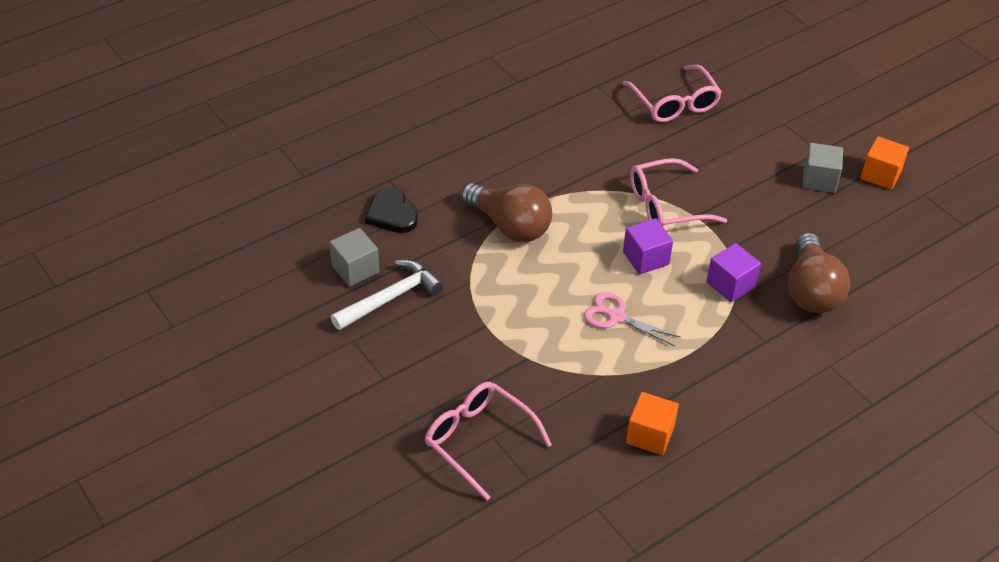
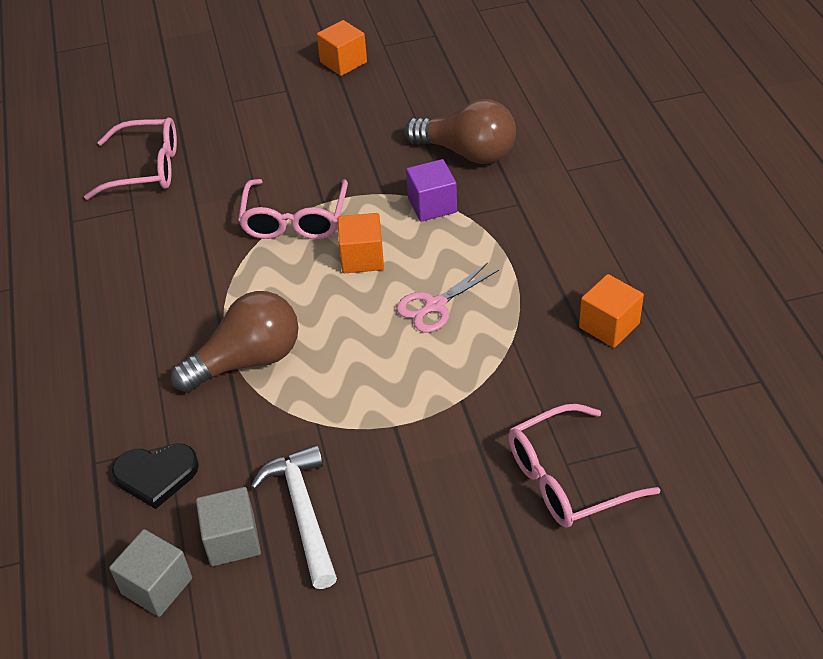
camera: 65 degrees left, 0 degrees up
purple cube [623,218,673,274] -> orange cube [338,213,384,273]
grey cube [802,143,843,193] -> grey cube moved to [109,529,192,617]

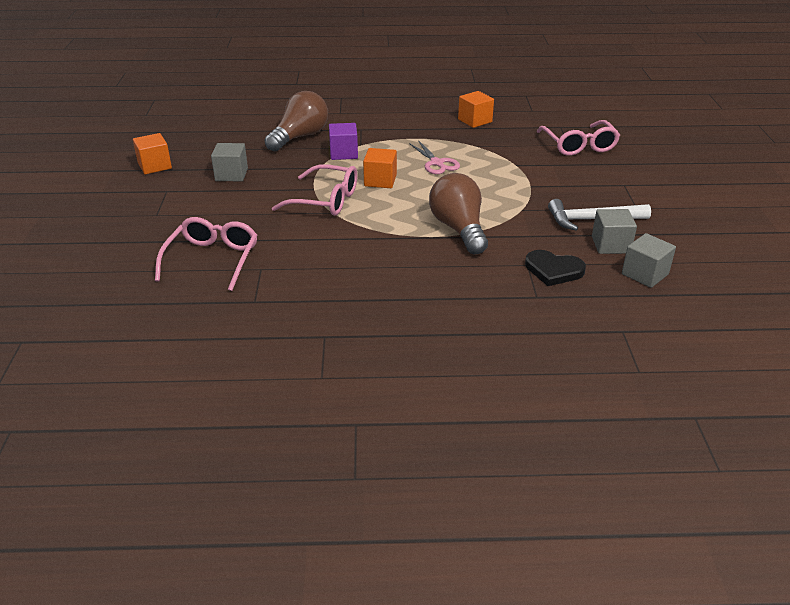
camera: 80 degrees left, 10 degrees down
black heart [112,443,199,509] -> black heart turned 105 degrees clockwise [525,250,586,286]
none -> grey cube [211,143,248,181]

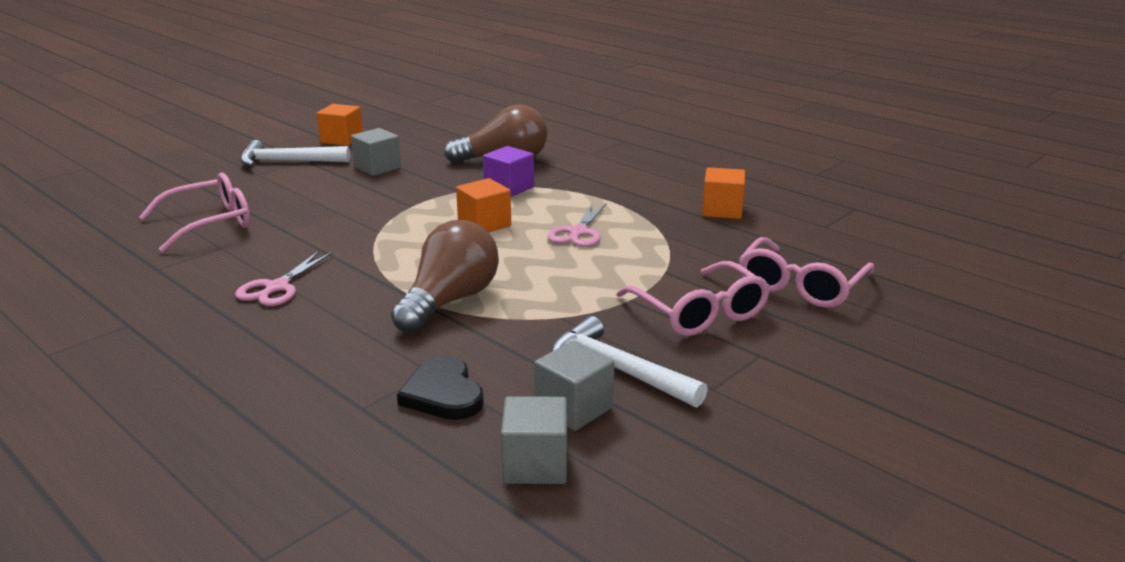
camera: 45 degrees right, 10 degrees down
pink glasses [272,164,357,216] -> pink glasses moved to [616,261,770,336]
none -> pink scissors [235,251,333,306]
none -> white hammer [240,140,350,166]

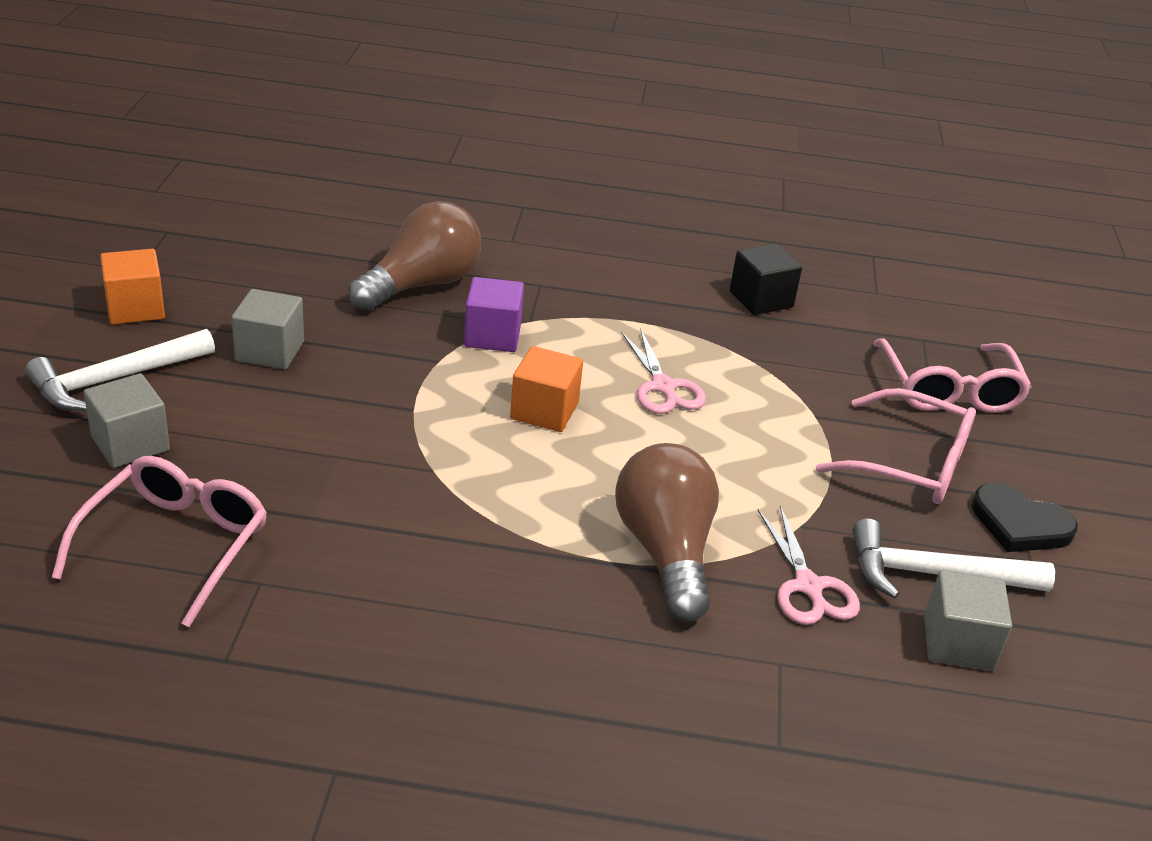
camera: 40 degrees left, 10 degrees up
pink scissors [235,251,333,306] -> pink scissors moved to [758,506,860,625]
black heart [397,356,484,420] -> black heart moved to [972,483,1078,552]
grey cube [501,396,567,484] -> grey cube moved to [84,373,170,468]
orange cube [702,167,745,219] -> black cube [730,244,802,315]

